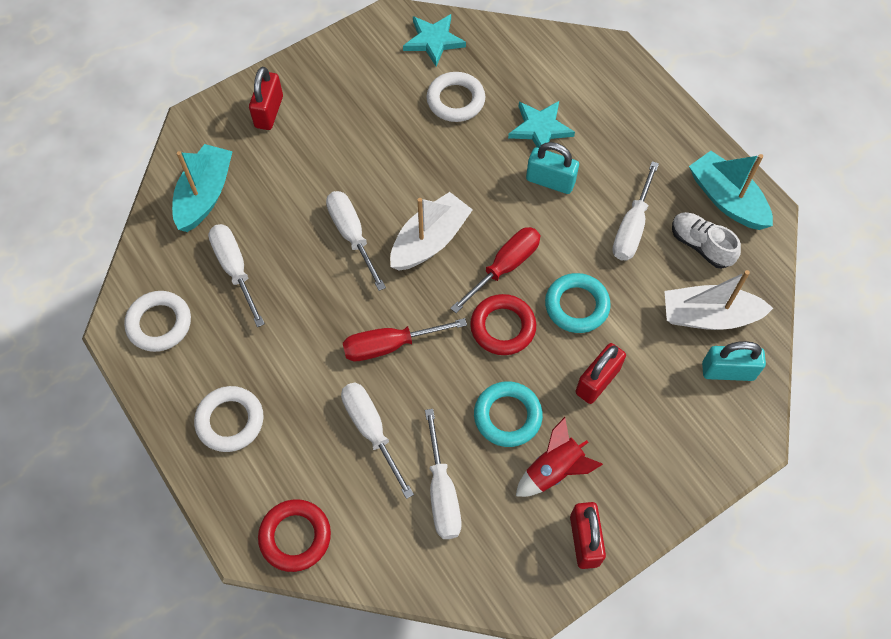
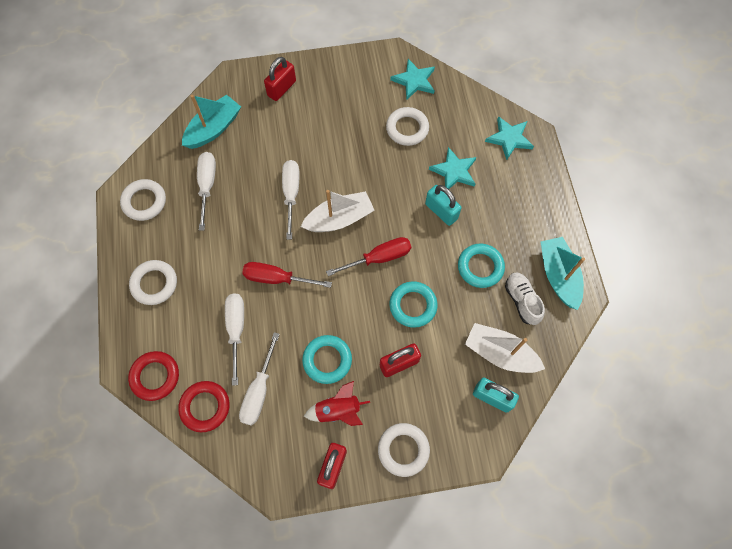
camera: 25 degrees right, 5 degrees up
red ring [470,294,536,355] -> red ring moved to [178,381,229,432]
white screwdriver [612,161,659,261] -> turquoise ring [458,244,505,288]
none -> white ring [378,423,430,477]
none -> turquoise star [485,116,534,160]

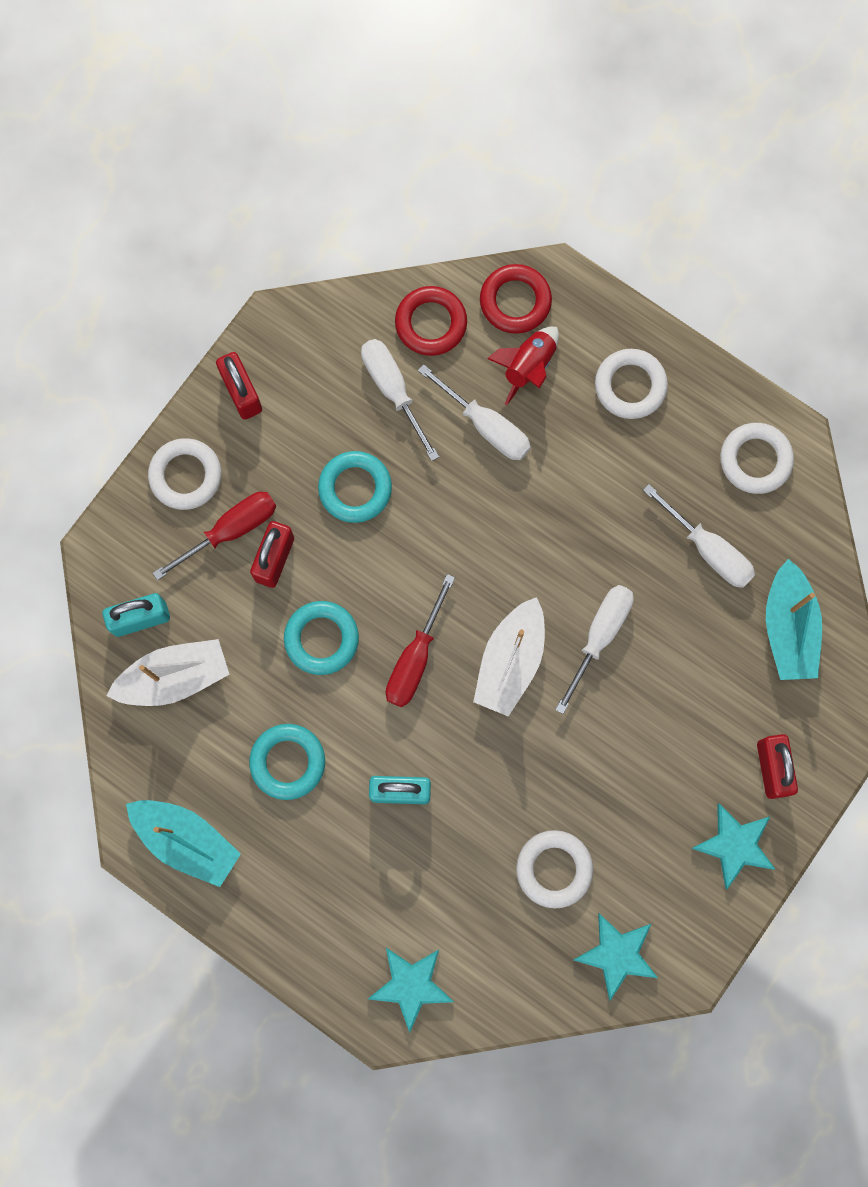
camera: 135 degrees right, 10 degrees up
red screwdriver [242,262,332,288] -> red screwdriver moved to [153,492,276,580]
white screwdriver [282,160,300,239] -> white screwdriver turned 105 degrees counterclockwise [555,585,634,714]
red rocket [304,381,370,426] -> red rocket moved to [487,326,559,405]
turquoise star [429,147,476,189] -> turquoise star moved to [691,804,776,889]
white shoe [505,273,545,325] -> none

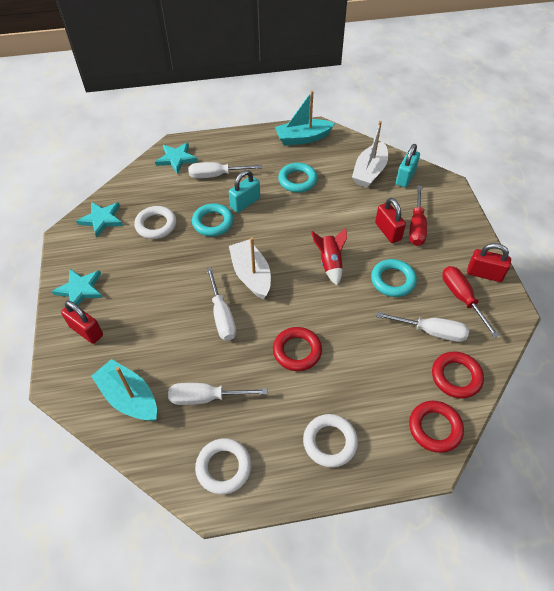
camera: 135 degrees right, 25 degrees down
white ring [148,438,222,510] -> none
turquoise ring [284,601,359,675] -> turquoise ring moved to [192,203,234,236]
red screwdriver [386,574,455,707] -> red screwdriver moved to [442,266,500,338]
white screwdriver [418,364,531,460] -> white screwdriver moved to [188,162,262,179]
red rocket [487,326,559,405] -> red rocket moved to [311,228,347,286]
none -> red ring [273,327,322,371]

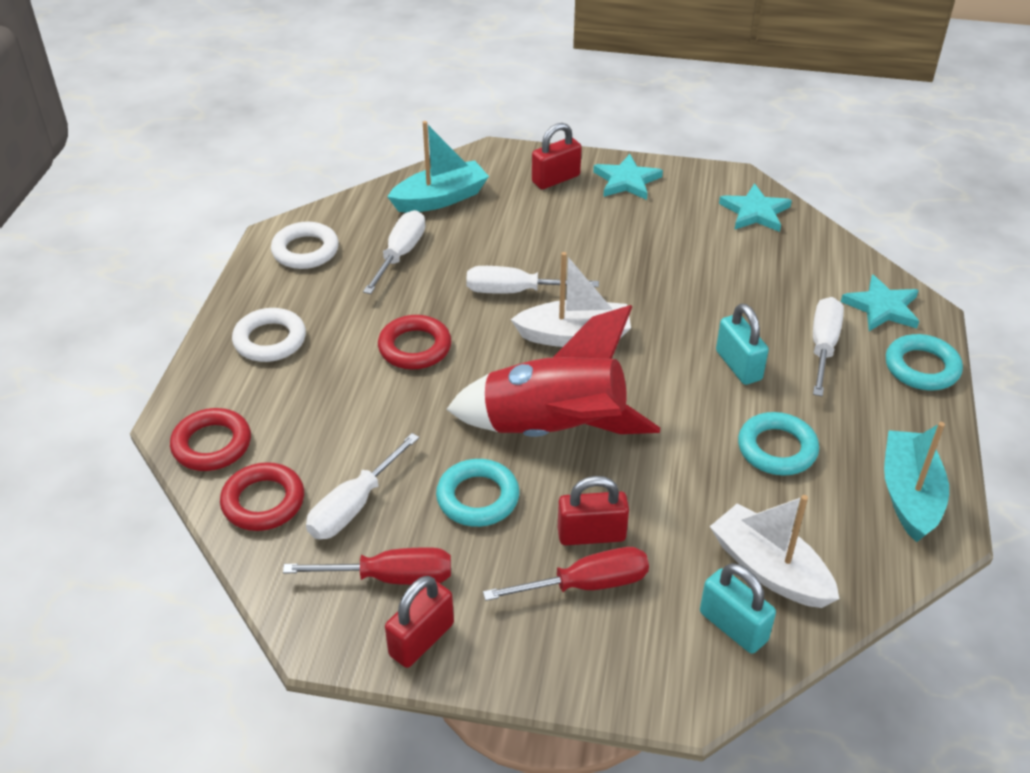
camera: 110 degrees right, 10 degrees down
white ring [134,206,176,239] -> none
turquoise ring [192,203,234,236] -> turquoise ring moved to [886,334,963,390]
red rocket [311,228,347,286] -> red rocket [446,305,660,437], size x2.05
red screwdriver [409,185,427,246] -> red screwdriver turned 135 degrees clockwise [483,547,649,601]

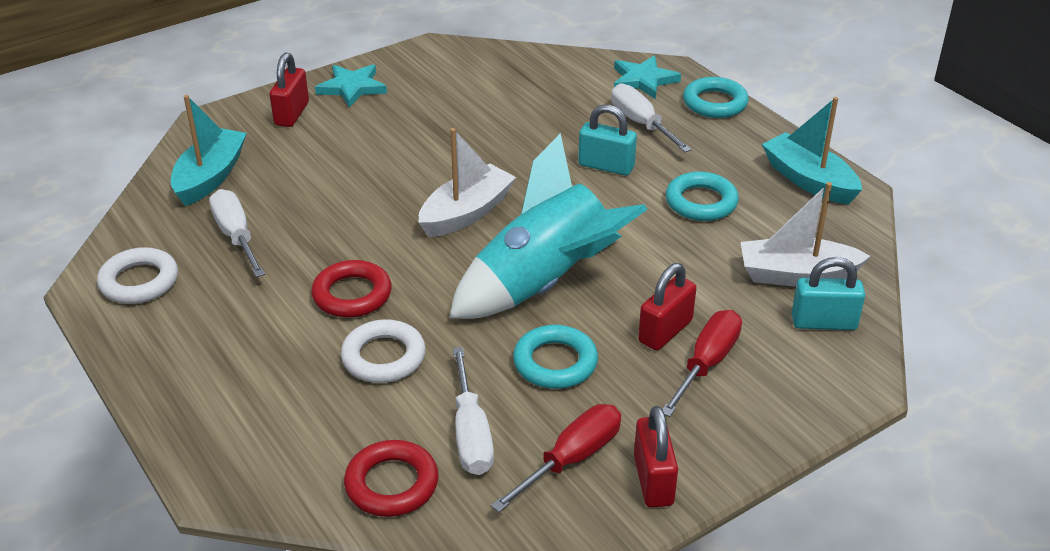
camera: 45 degrees left, 5 degrees down
red ring [170,408,251,471] -> none
white ring [232,308,306,362] -> white ring moved to [341,319,426,383]
red rocket [446,305,660,437] -> turquoise rocket [449,133,648,319]
white screwdriver [466,266,599,293] -> none
turquoise star [719,183,792,232] -> none

